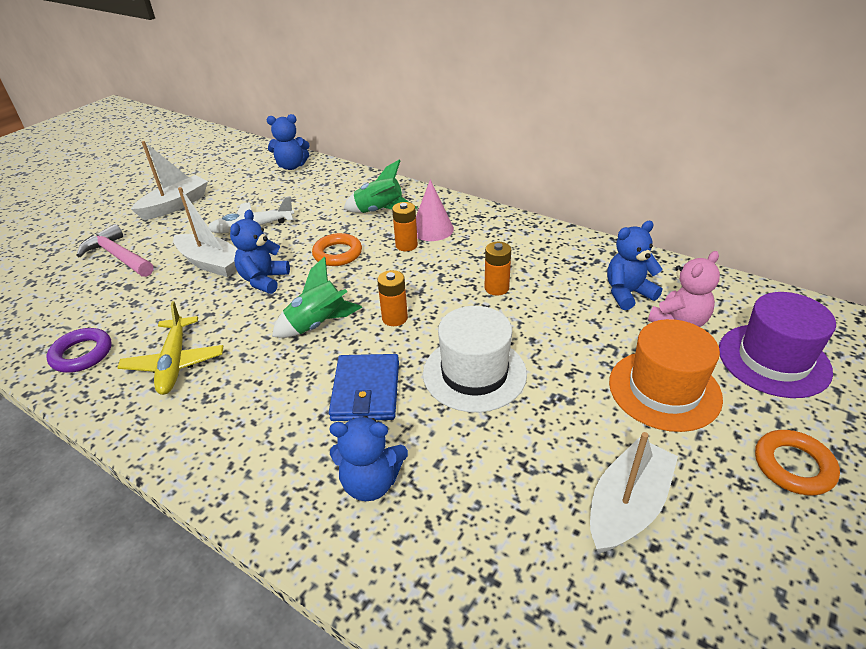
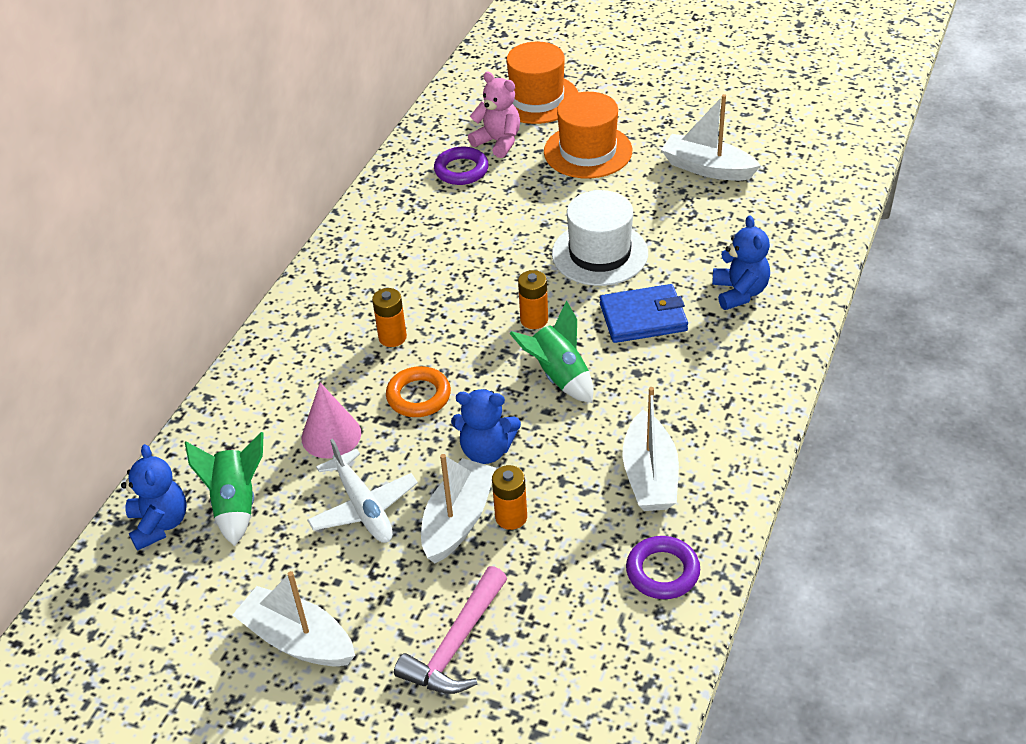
camera: 100 degrees left, 5 degrees up
yellow plane [117,301,223,395] -> white boat [623,387,679,511]
green rocket [343,160,417,213] -> green rocket moved to [185,432,264,546]
pink cone [416,180,454,241] -> pink cone moved to [302,382,361,458]
orange battery [485,242,511,296] -> orange battery moved to [492,465,527,530]
blue teddy bear [607,221,663,310] -> purple ring [434,147,489,185]
purple hat [719,292,836,398] -> orange hat [507,42,579,124]
orange ring [755,430,840,495] -> none

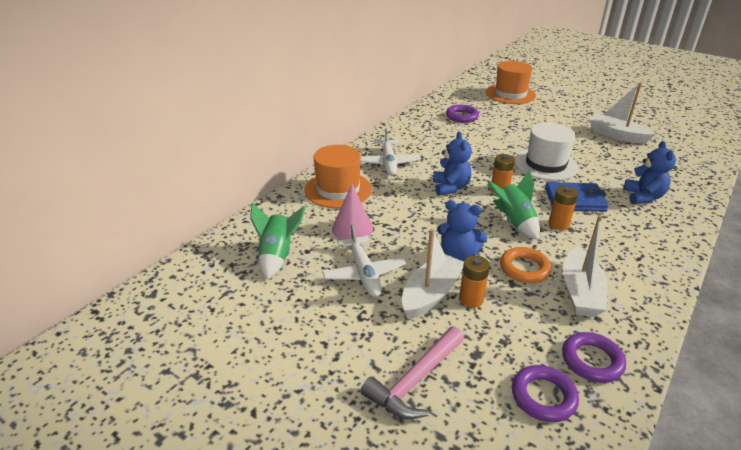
camera: 10 degrees right, 10 degrees down
blue teddy bear [121,444,186,551] -> blue teddy bear moved to [433,132,472,196]
white boat [233,571,355,667] -> none
orange battery [372,288,407,347] -> orange battery moved to [548,186,578,230]
orange ring [386,366,451,417] -> orange ring moved to [500,247,552,283]
pink teddy bear [468,72,520,158] -> none
orange hat [544,92,632,179] -> orange hat moved to [304,145,372,208]
none -> white plane [361,128,421,176]
none -> purple ring [512,365,579,422]

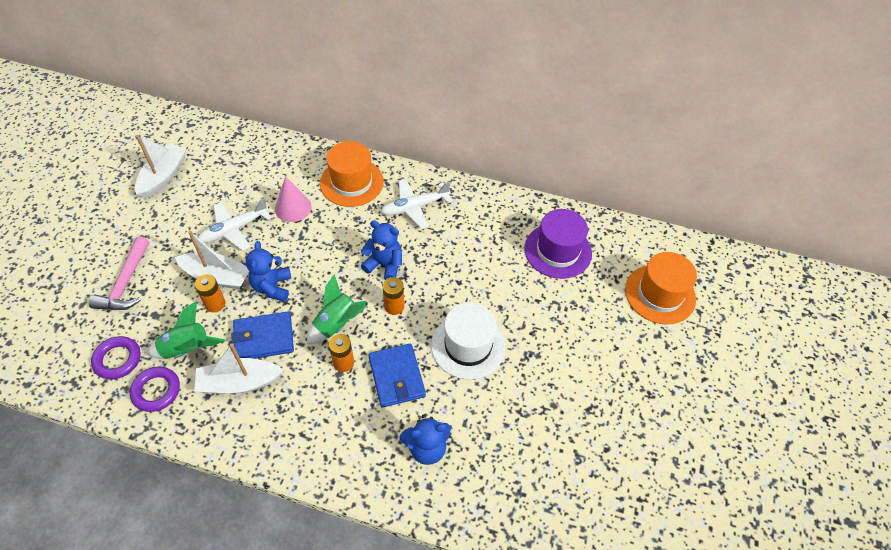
camera: 70 degrees right, 20 degrees up
green rocket [250,203,306,279] -> green rocket moved to [147,301,225,359]
pink hammer [360,327,464,419] -> pink hammer turned 105 degrees counterclockwise [89,236,149,310]
blue teddy bear [433,132,472,196] -> blue teddy bear turned 135 degrees counterclockwise [361,220,402,280]
purple ring [446,105,479,123] -> purple hat [525,209,592,279]
orange ring [500,247,552,283] -> blue wallet [231,311,294,359]
white boat [589,83,656,144] -> white boat moved to [135,135,186,199]

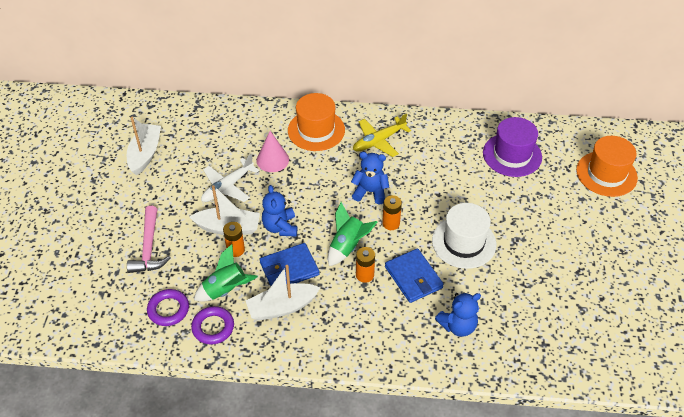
camera: 10 degrees left, 5 degrees down
white plane [381,179,452,229] -> yellow plane [353,113,411,157]

